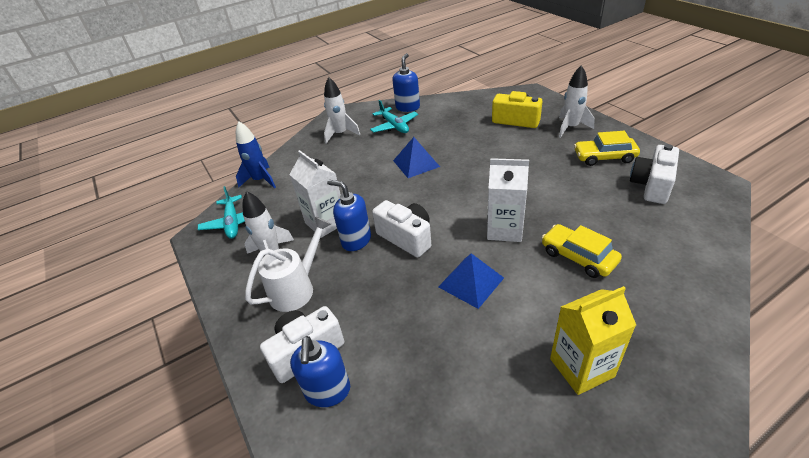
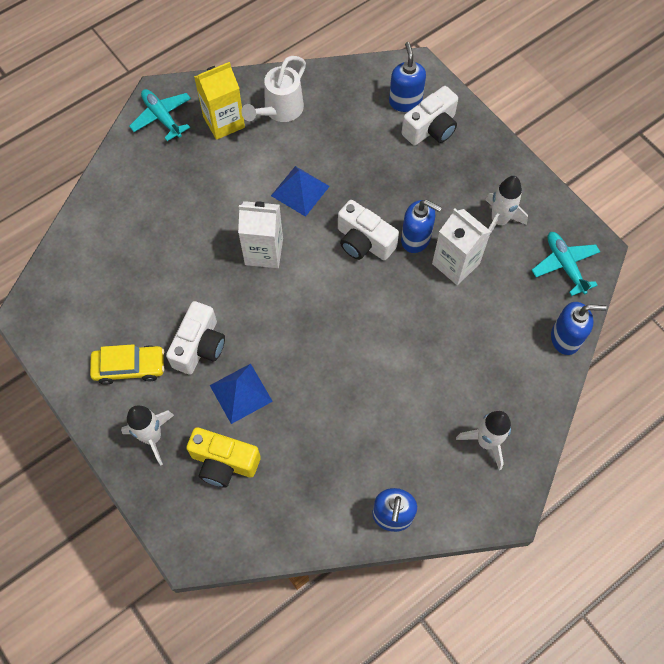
camera: 170 degrees right, 25 degrees up
blue rocket [236,121,276,188] -> blue soap dispenser [551,302,607,355]
white watering can [245,216,331,312] -> white watering can moved to [241,56,306,122]
turquoise plane [370,100,418,133] -> turquoise plane moved to [129,89,191,141]
blue pyramid [393,137,440,178] -> blue pyramid moved to [210,364,273,424]
yellow car [542,224,622,278] -> none
white camera [630,144,679,204] -> white camera moved to [166,301,225,375]

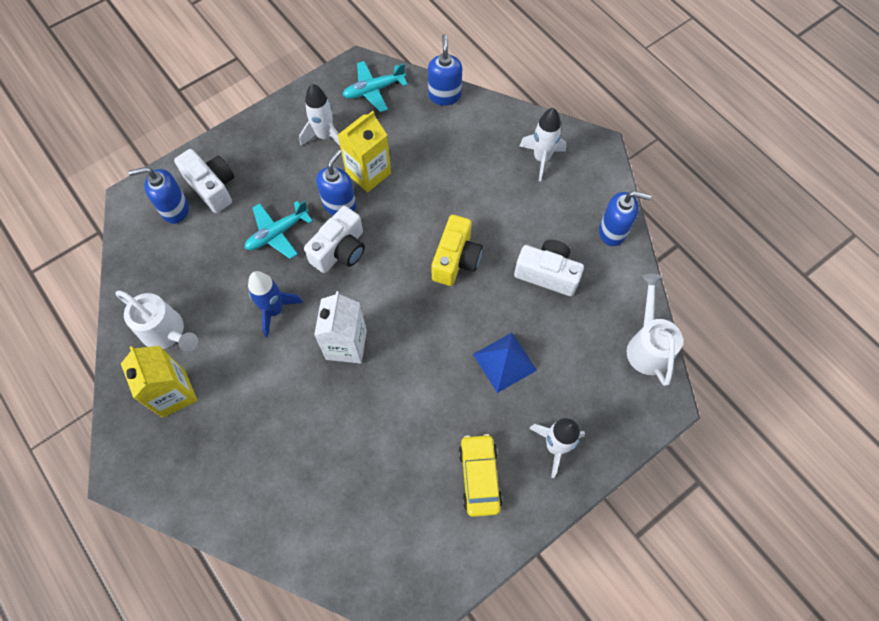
camera: 90 degrees left, 0 degrees up
turquoise plane [129,89,191,141] -> turquoise plane moved to [245,201,313,259]
white camera [166,301,225,375] -> white camera moved to [514,240,584,296]
yellow camera [186,427,261,488] -> yellow camera moved to [431,215,483,286]
blue pyramid [271,166,330,217] -> blue rocket [248,271,303,337]
white carton [432,209,491,285] -> yellow carton [338,111,391,193]
none -> white watering can [627,274,683,386]

